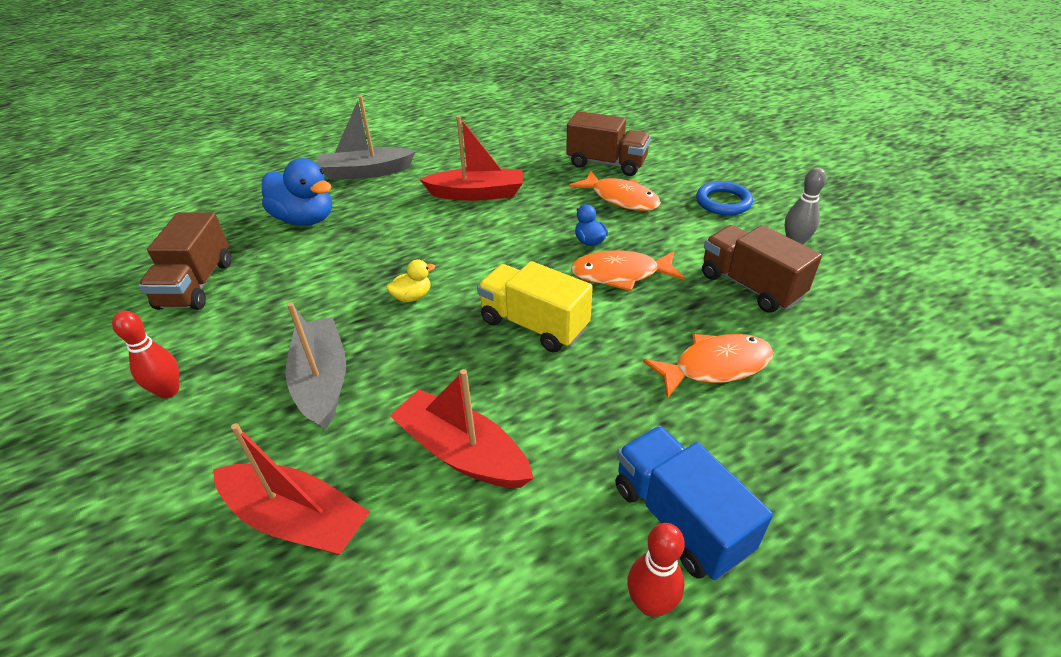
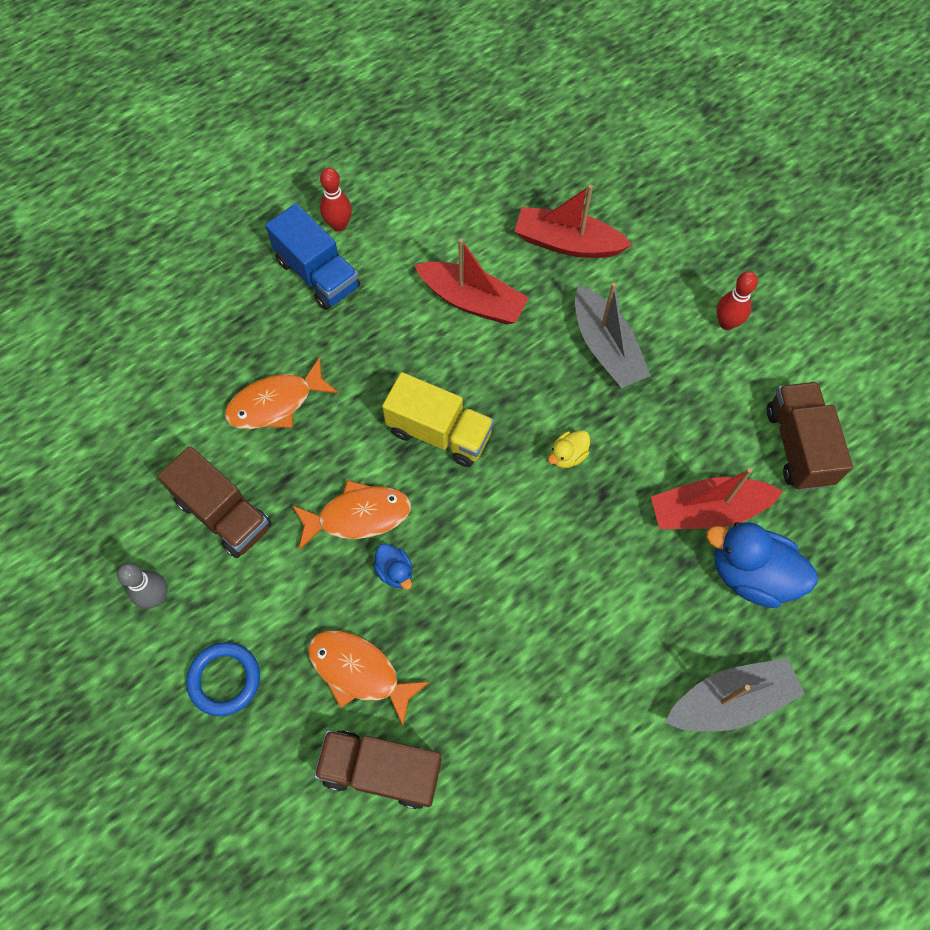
camera: 170 degrees right, 25 degrees up
red boat [419,116,523,201] -> red boat moved to [651,468,783,529]

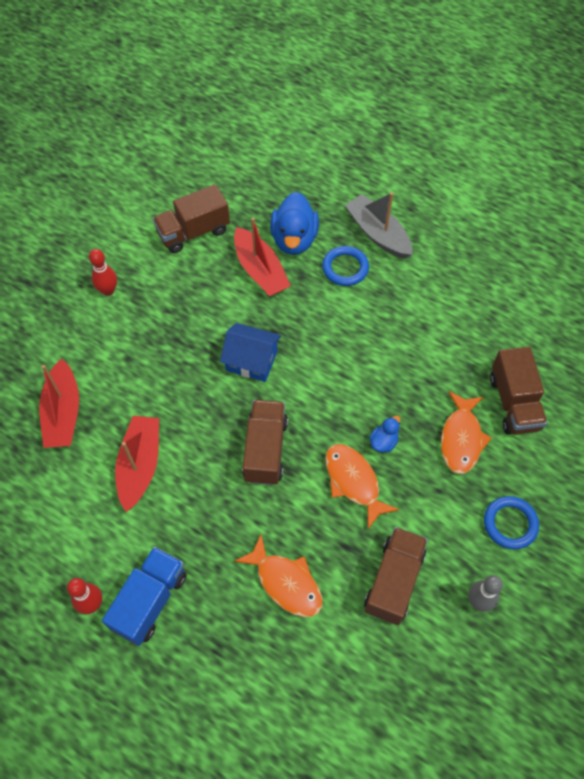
camera: 110 degrees left, 5 degrees down
yellow truck [382,372,494,467] -> brown truck [242,400,288,485]
yellow duck [548,430,590,468] -> blue house [220,323,281,382]
grey boat [575,283,651,388] -> none
none -> blue ring [322,246,369,286]

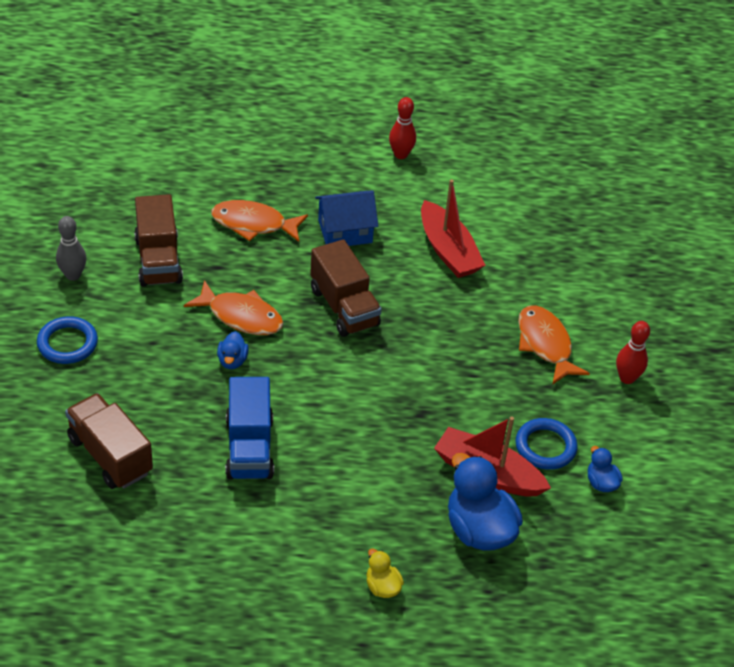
camera: 145 degrees right, 15 degrees down
red boat [39,358,79,448] -> none
blue truck [102,547,186,646] -> blue truck moved to [226,377,274,480]
brown truck [153,184,230,253] -> blue duck [588,446,623,492]
blue house [220,323,281,382] -> blue house moved to [315,190,378,246]
blue ring [322,246,369,286] -> blue ring moved to [515,418,578,470]
grey boat [345,192,412,259] -> yellow duck [367,548,404,598]
orange fish [441,391,492,474] -> orange fish moved to [518,305,590,385]

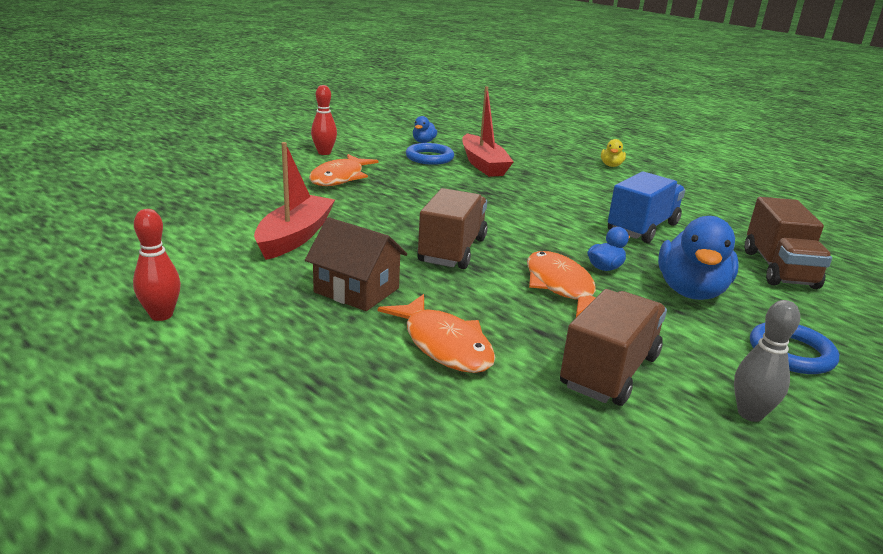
camera: 135 degrees left, 20 degrees down
blue house [315,190,378,246] -> brown house [305,217,407,311]
blue duck [448,453,523,551] -> blue duck moved to [658,216,739,300]

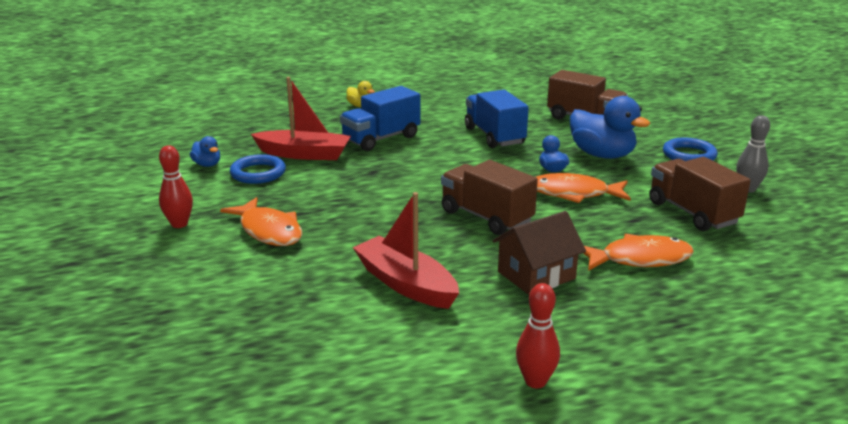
camera: 60 degrees left, 0 degrees up
none -> blue truck [340,86,420,151]

